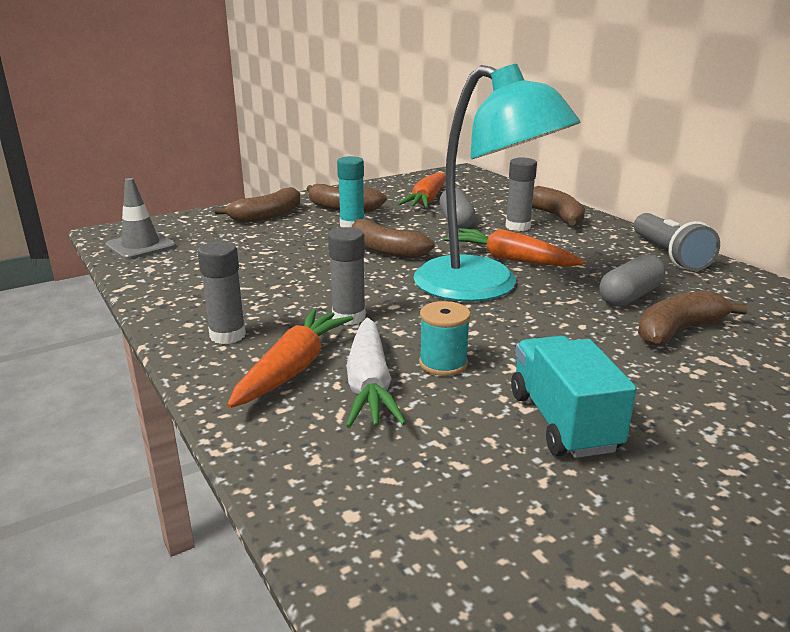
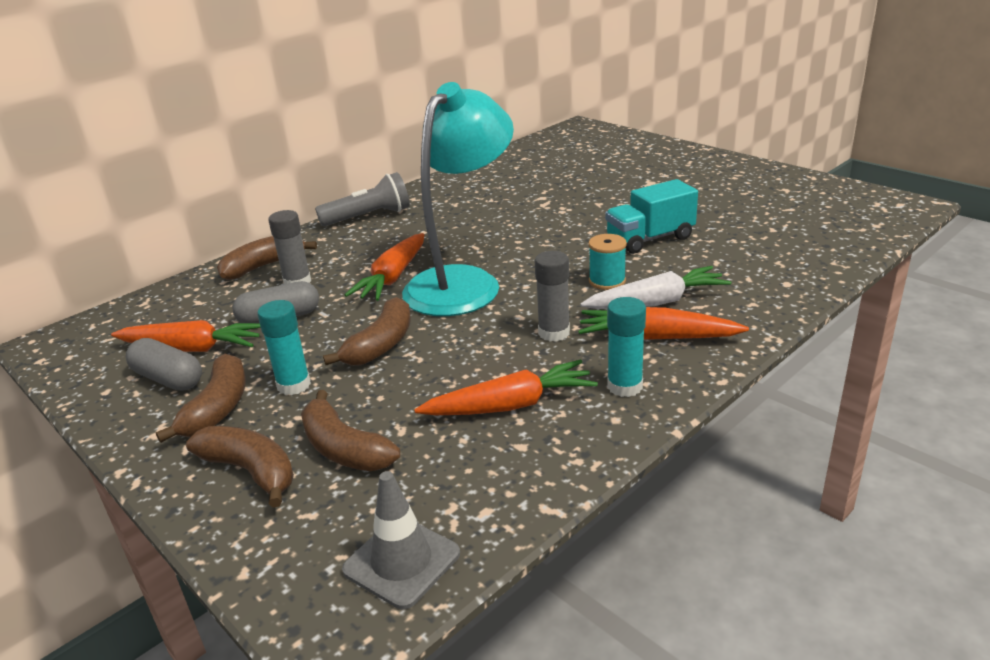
camera: 100 degrees left, 5 degrees up
grey glue stick [198,241,246,344] -> turquoise glue stick [607,297,646,397]
grey capsule [599,254,666,307] -> grey capsule moved to [126,338,202,391]
brown banana [638,291,748,346] -> brown banana moved to [301,390,400,471]
none -> orange carrot [414,359,598,415]

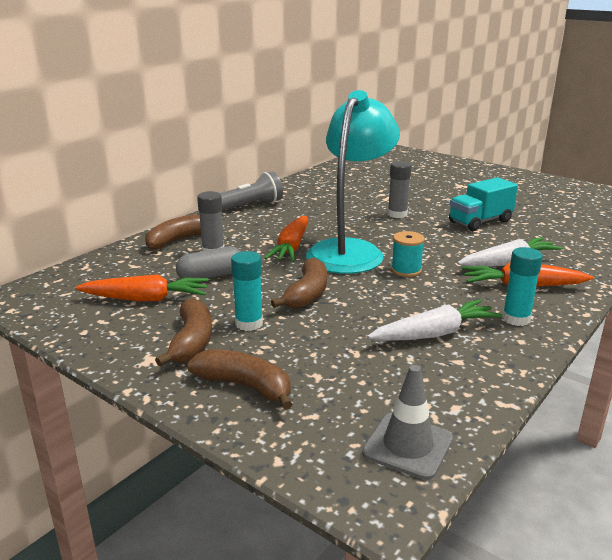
camera: 10 degrees left, 5 degrees down
grey capsule [126,338,202,391] -> none
brown banana [301,390,400,471] -> none
orange carrot [414,359,598,415] -> white carrot [367,299,502,341]
grey glue stick [535,251,570,342] -> grey glue stick moved to [388,161,411,218]
turquoise spool [588,234,627,290] -> turquoise spool moved to [391,231,425,277]

